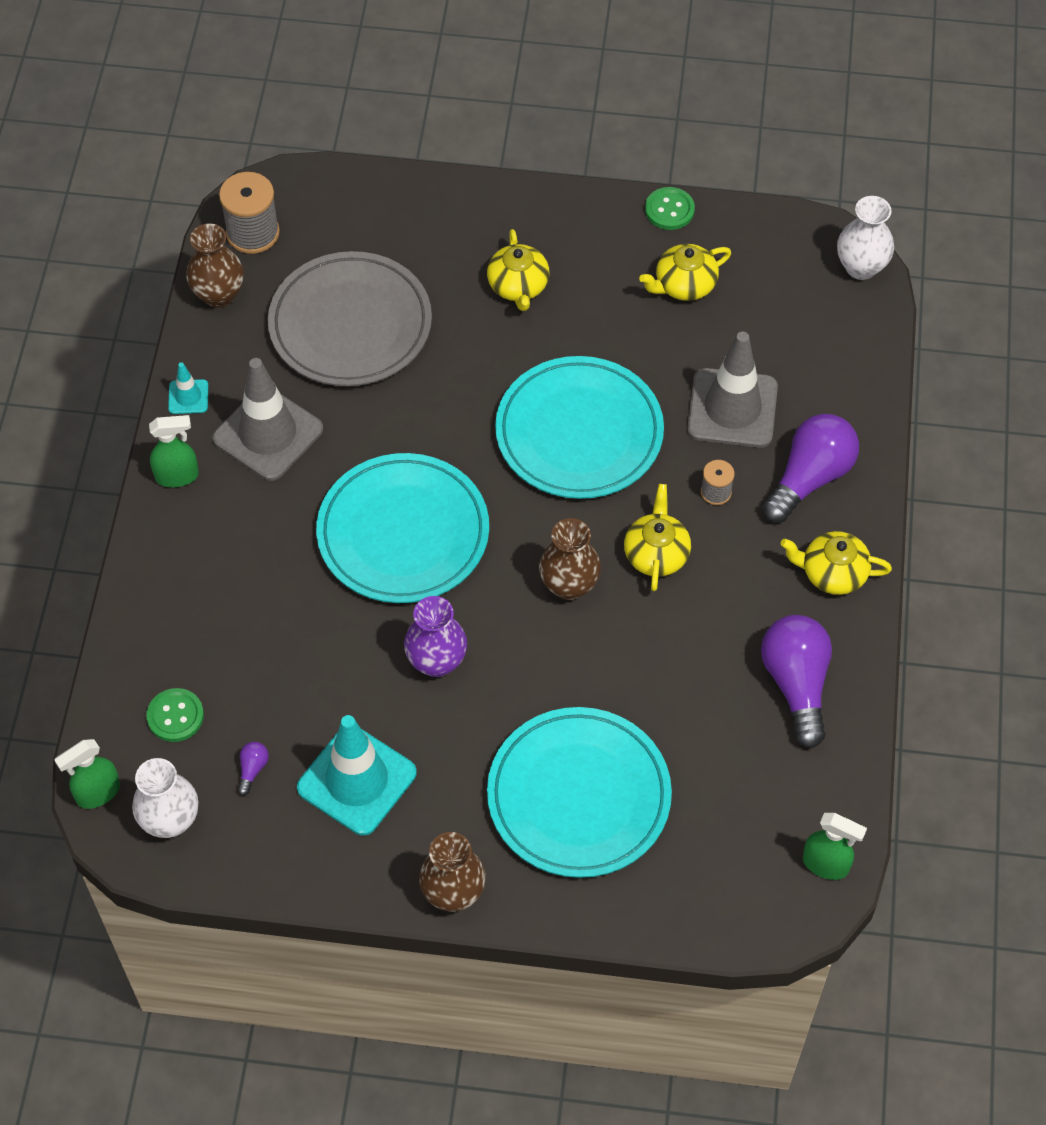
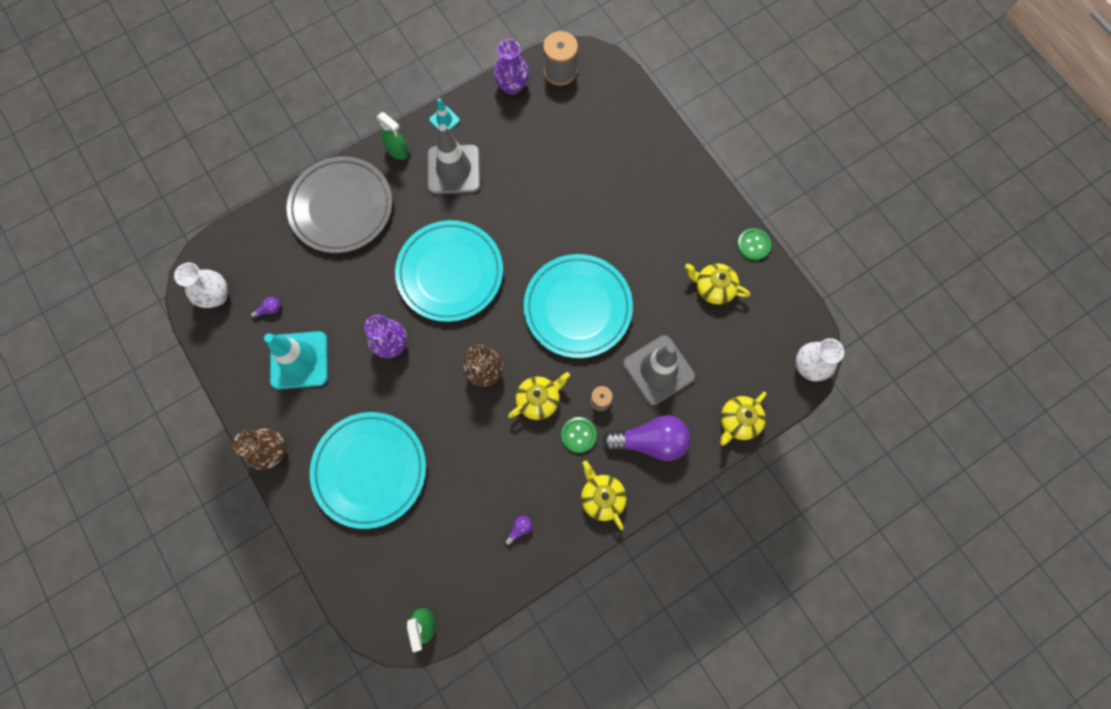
camera: 50 degrees right, 15 degrees up
green spray bottle [54,739,120,809] -> none
green button [147,688,204,742] -> green button moved to [561,417,597,453]
brown vase [186,223,244,308] -> purple vase [493,39,529,95]
grey plate [268,251,432,386] -> grey plate moved to [286,157,392,253]
yellow teapot [487,229,549,311] -> yellow teapot moved to [720,392,767,446]
purple light bulb [761,615,832,748] -> purple light bulb [504,515,532,546], size x0.40

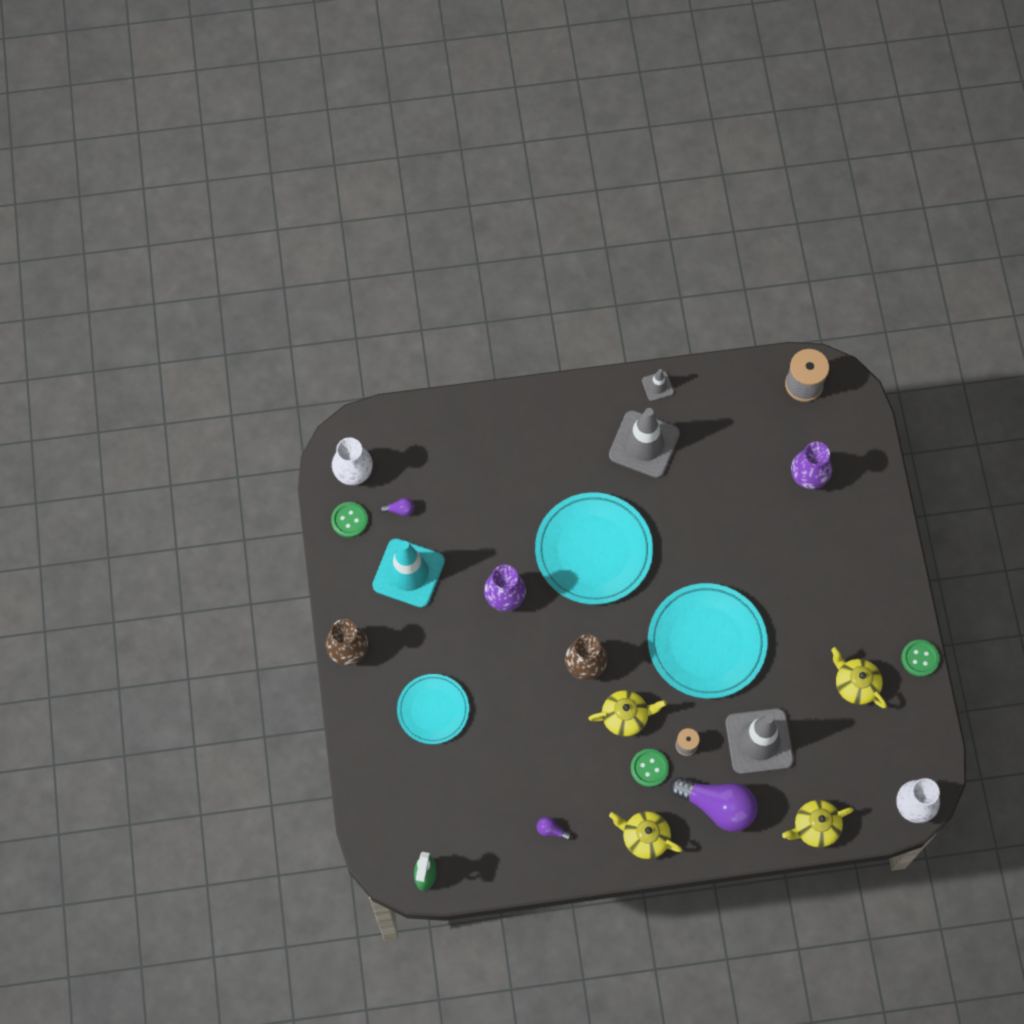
camera: 25 degrees right, 5 degrees down
grey plate [286,157,392,253] -> none
turquoise plate [310,412,426,529] -> turquoise plate [397,674,469,744], size x0.60
green spray bottle [377,112,409,160] -> none
turquoise traffic cone [429,98,460,130] -> grey traffic cone [642,369,674,401]
purple vase [493,39,529,95] -> purple vase moved to [791,442,832,489]
purple light bulb [504,515,532,546] -> purple light bulb turned 135 degrees counterclockwise [537,817,571,841]
yellow teapot [581,461,626,530] -> yellow teapot turned 60 degrees counterclockwise [609,811,682,859]
none -> green button [331,502,368,538]

